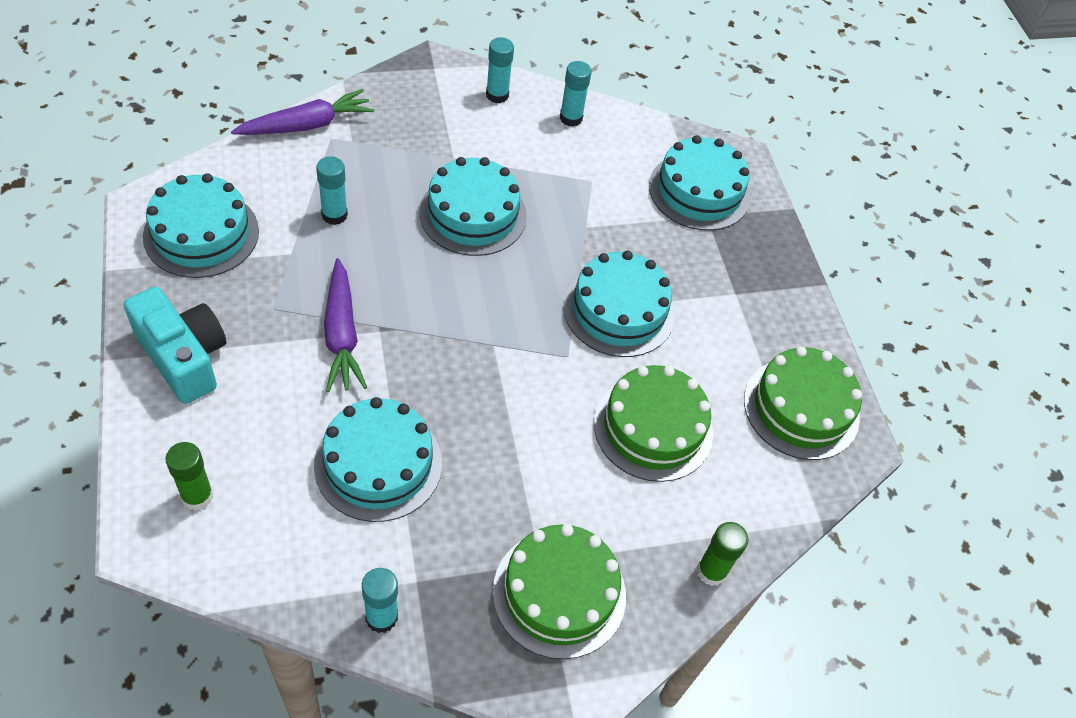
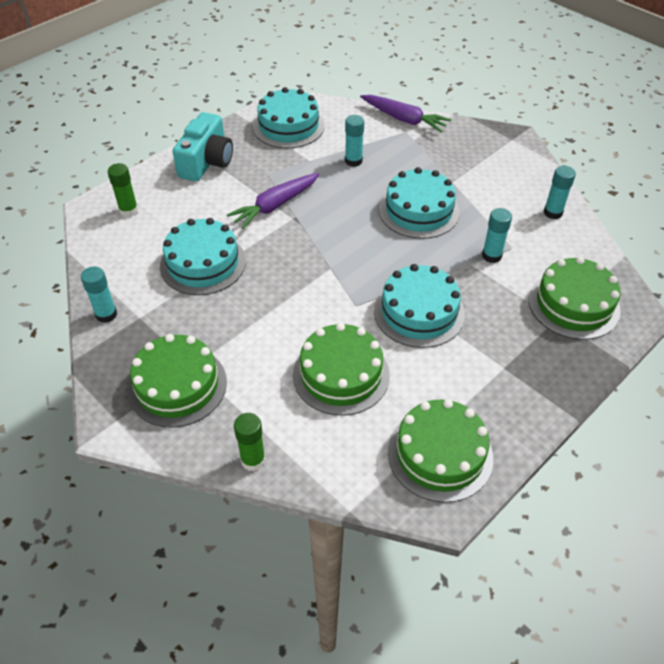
camera: 65 degrees right, 5 degrees down
turquoise glue stick [486,37,514,103] -> turquoise glue stick moved to [482,208,512,263]
turquoise cake [649,135,750,231] -> green cake [529,257,621,340]

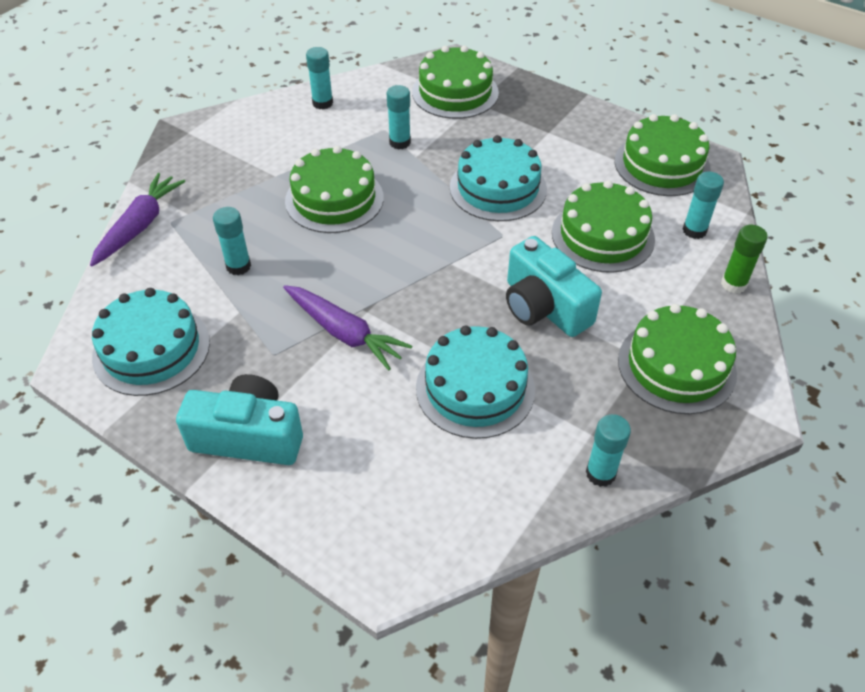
camera: 100 degrees left, 0 degrees up
green glue stick [108,163,139,217] -> none
turquoise cake [379,167,459,239] -> green cake [285,146,384,233]
none -> turquoise camera [506,236,602,337]
none -> turquoise glue stick [683,172,724,239]

